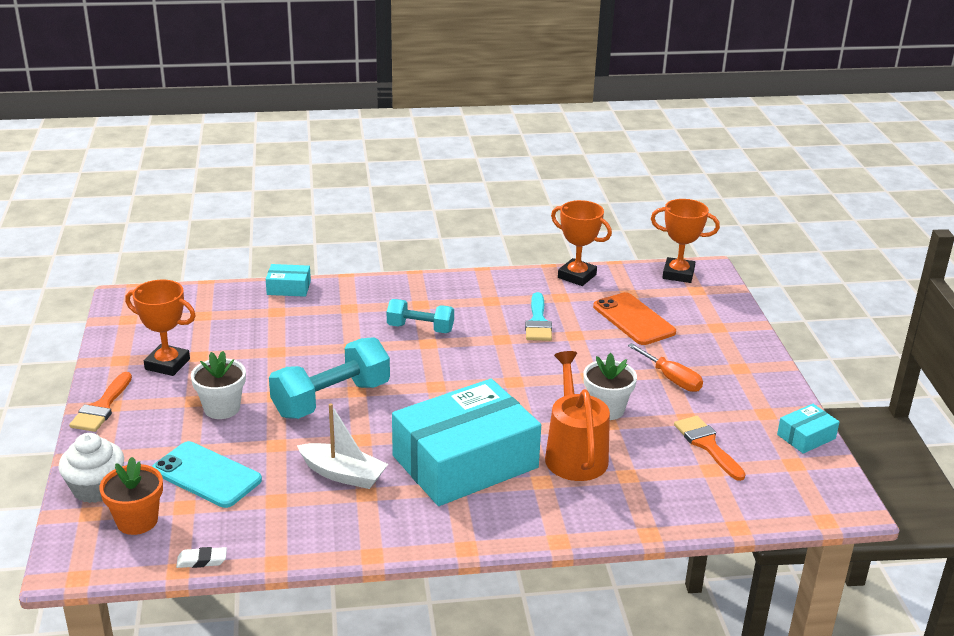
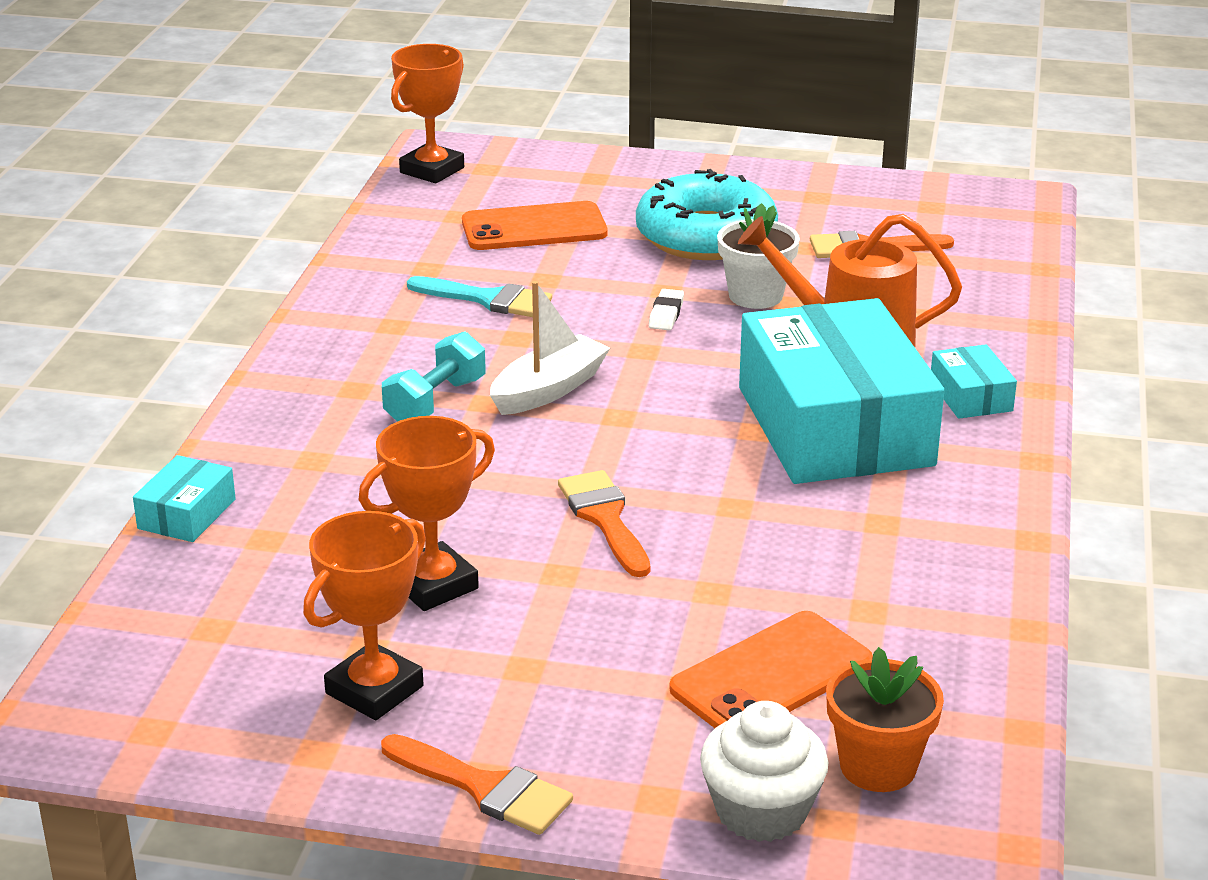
camera: 70 degrees left, 0 degrees up
turquoise phone [152,441,262,508] -> orange phone [670,611,873,728]
white eraser [176,547,227,568] -> white eraser moved to [649,289,684,330]
white flower pot [191,351,246,419] -> none
turquoise dumbbell [269,337,390,419] -> orange brush [558,470,650,577]
white boat [297,403,388,489] -> white boat moved to [490,281,610,415]
orange trophy [551,200,612,286] -> orange trophy moved to [359,416,495,611]
orange screwdriver [628,343,703,392] -> turquoise donut [636,169,778,260]
turquoise box [777,404,839,454] -> turquoise box moved to [931,344,1017,419]

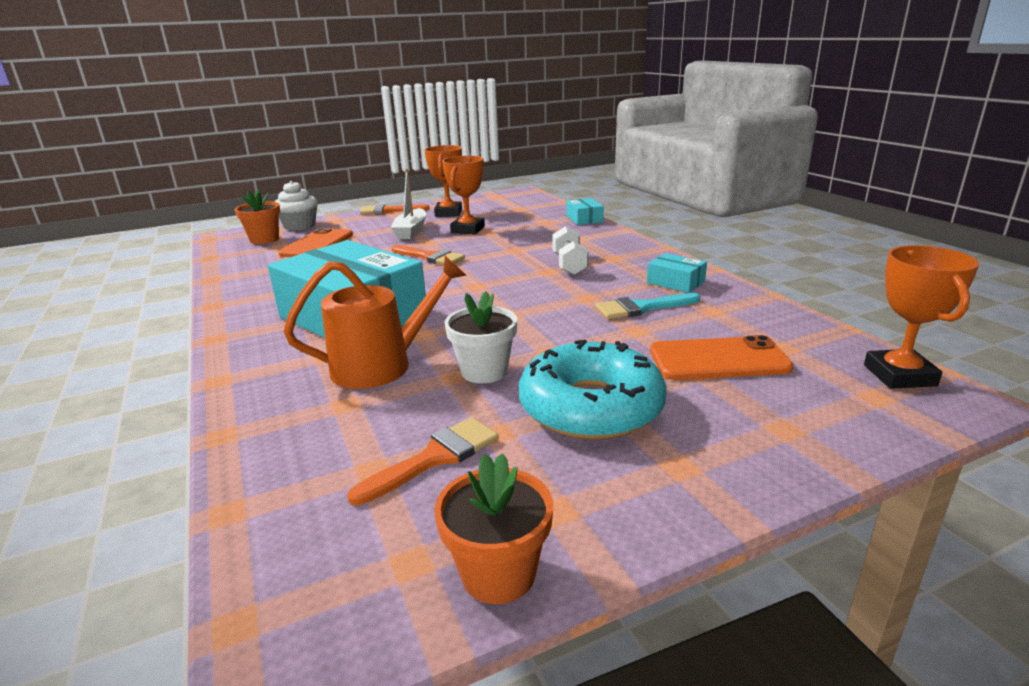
camera: 145 degrees right, 5 degrees down
turquoise dumbbell [382,331,486,422] -> white dumbbell [552,226,589,275]
orange phone [462,201,608,250] -> orange phone turned 45 degrees clockwise [650,335,794,380]
white boat [490,281,610,415] -> white boat moved to [391,169,426,239]
white eraser [649,289,684,330] -> none
turquoise box [931,344,1017,419] -> turquoise box moved to [647,253,707,293]
none -> orange flower pot [434,453,553,604]

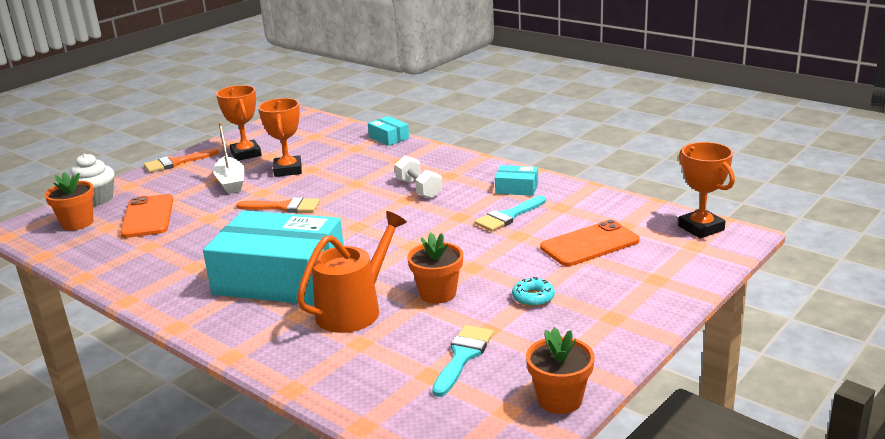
camera: 25 degrees left, 0 degrees up
orange brush [347,417,499,505] -> turquoise brush [432,325,494,397]
white flower pot [444,291,517,383] -> orange flower pot [407,233,463,303]
turquoise donut [519,339,667,440] -> turquoise donut [512,277,555,307], size x0.41

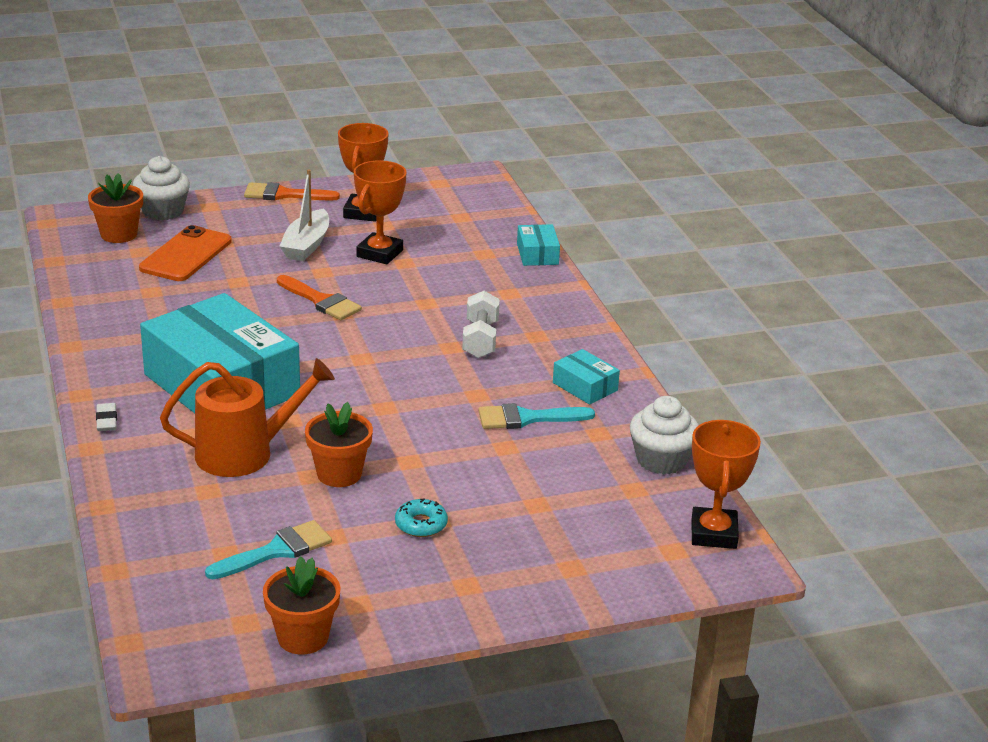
camera: 30 degrees right, 5 degrees up
orange phone [540,220,640,266] -> none
none -> white eraser [96,403,117,431]
none -> white cupcake [630,396,699,475]

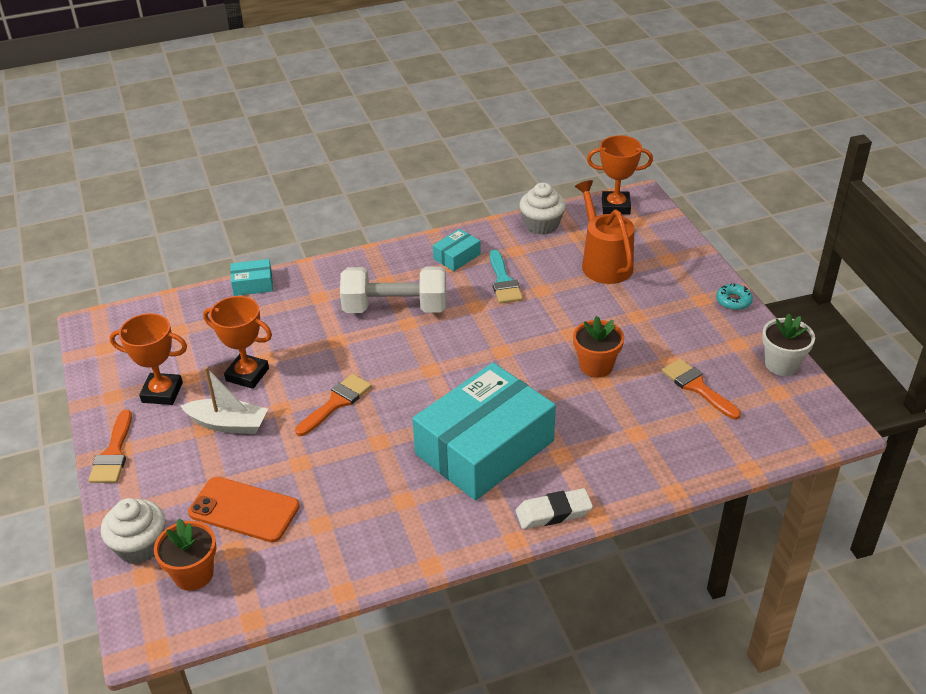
camera: 90 degrees left, 10 degrees up
white eraser [96,403,117,431] -> white eraser [516,488,593,529], size x1.64
orange watering can [160,358,335,477] -> orange watering can moved to [575,180,634,284]
turquoise brush [205,520,332,579] -> orange brush [662,359,741,420]
orange flower pot [263,556,341,654] -> white flower pot [762,314,815,376]
turquoise donut [395,499,448,537] -> turquoise donut moved to [716,284,753,310]
white dumbbell [462,291,500,358] -> white dumbbell [340,266,446,313], size x1.65

